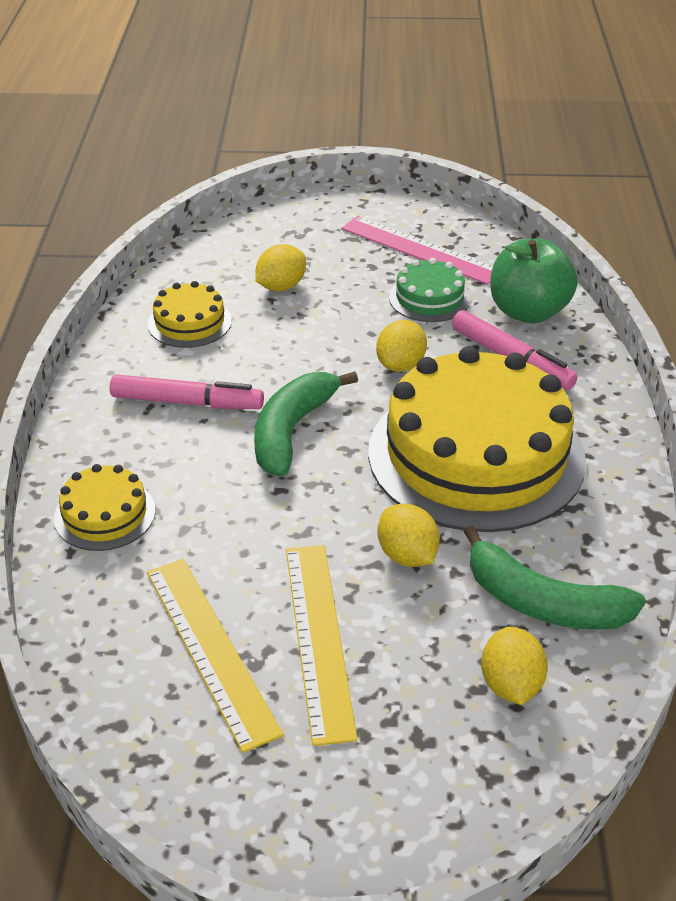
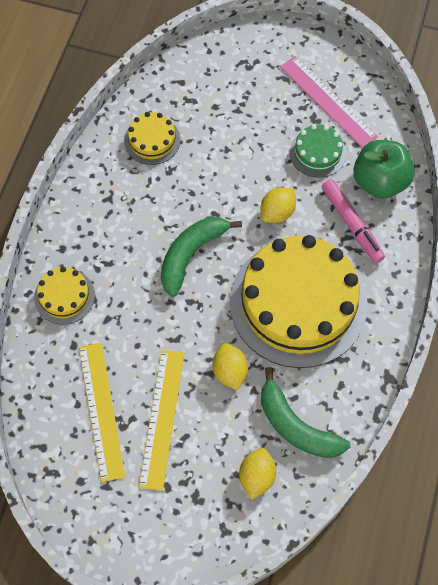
camera: 15 degrees right, 25 degrees up
pink marker [110,374,264,409] -> none
yellow lemon [255,244,306,291] -> none

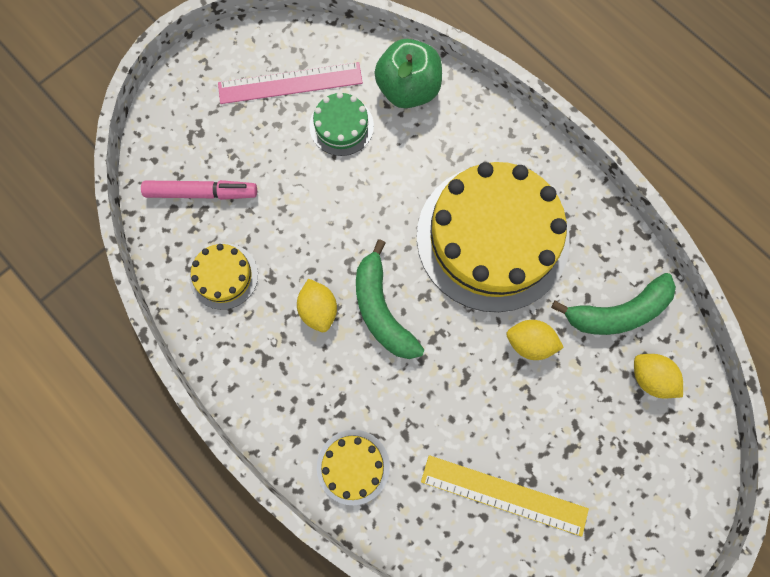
camera: 60 degrees left, 10 degrees up
yellow ruler [139,350,184,491] -> none
yellow lemon [261,187,296,223] -> yellow lemon moved to [297,279,337,332]
pink marker [321,179,385,263] -> pink marker moved to [141,180,257,200]

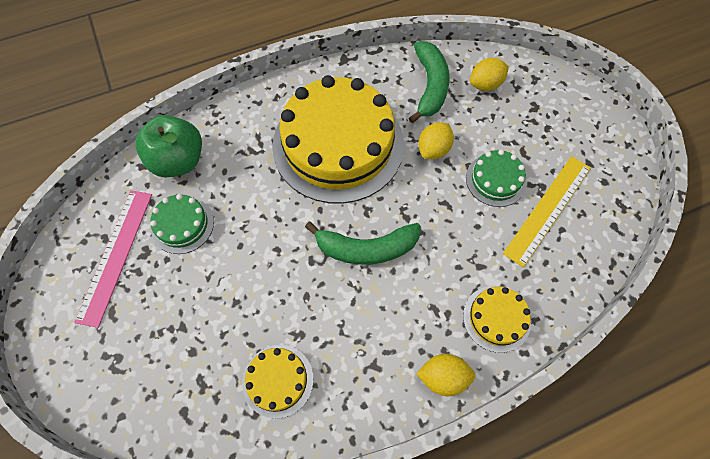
camera: 70 degrees left, 10 degrees down
pink marker [141,180,257,200] -> none
yellow lemon [297,279,337,332] -> yellow lemon moved to [416,354,476,396]
none -> green cake [466,150,526,207]

